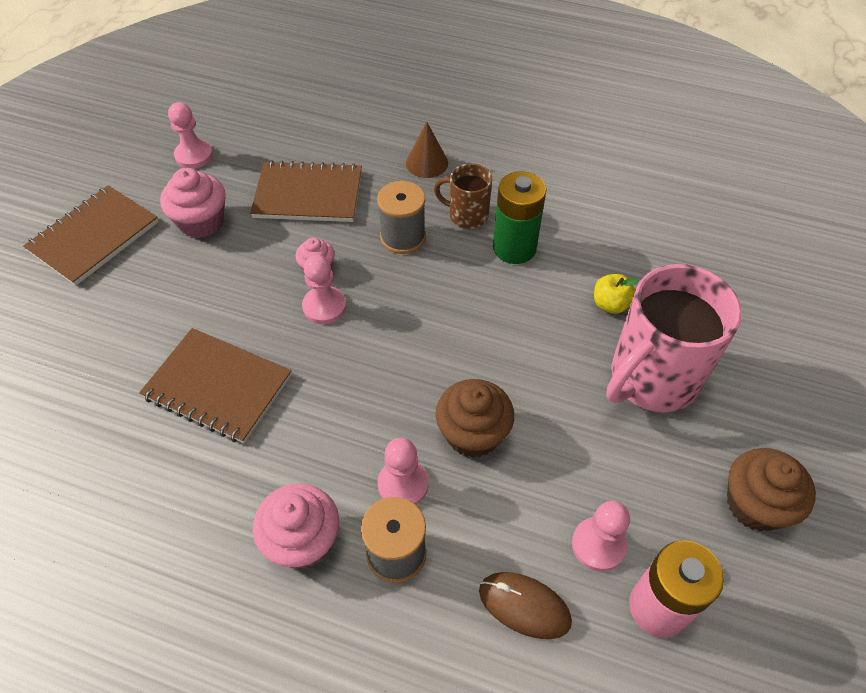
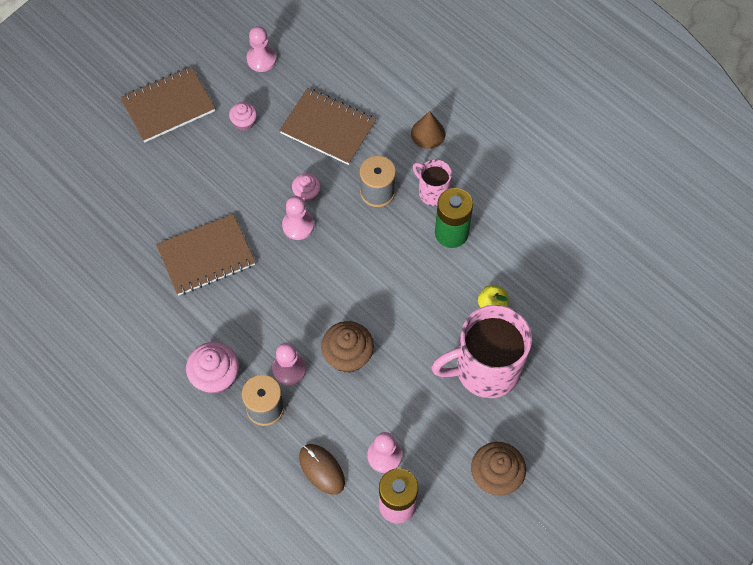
camera: 25 degrees right, 10 degrees up
brown notebook [139,328,291,443] -> brown notebook turned 75 degrees counterclockwise [156,214,256,296]
pink cupcake [160,168,226,238] -> pink cupcake [229,102,257,131], size x0.59
brown mug [434,163,492,229] -> pink mug [413,159,452,206]

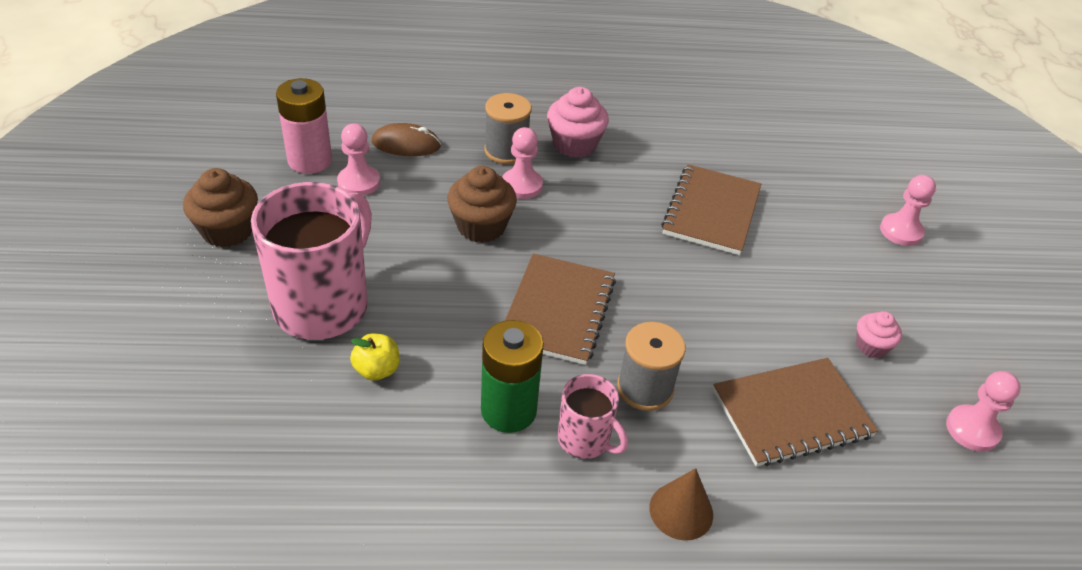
camera: 130 degrees right, 20 degrees down
brown notebook [120,66,216,143] -> brown notebook moved to [505,254,616,365]
pink pawn [282,196,314,240] -> pink pawn moved to [880,175,936,246]
pink cupcake [292,173,321,202] -> none
pink mug [413,159,452,206] -> pink mug turned 45 degrees clockwise [558,374,628,459]

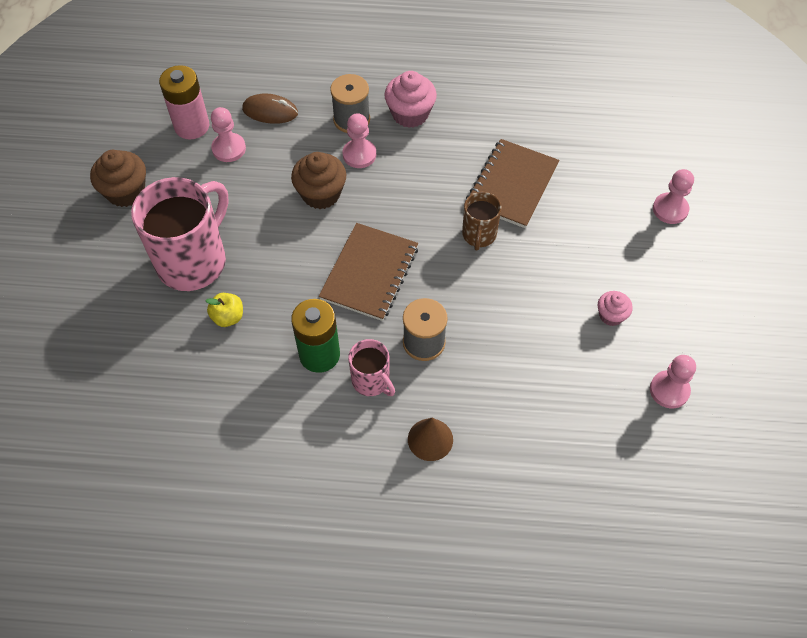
camera: 10 degrees right, 15 degrees up
brown notebook [713,358,878,467] -> none
none -> brown mug [462,192,501,251]

